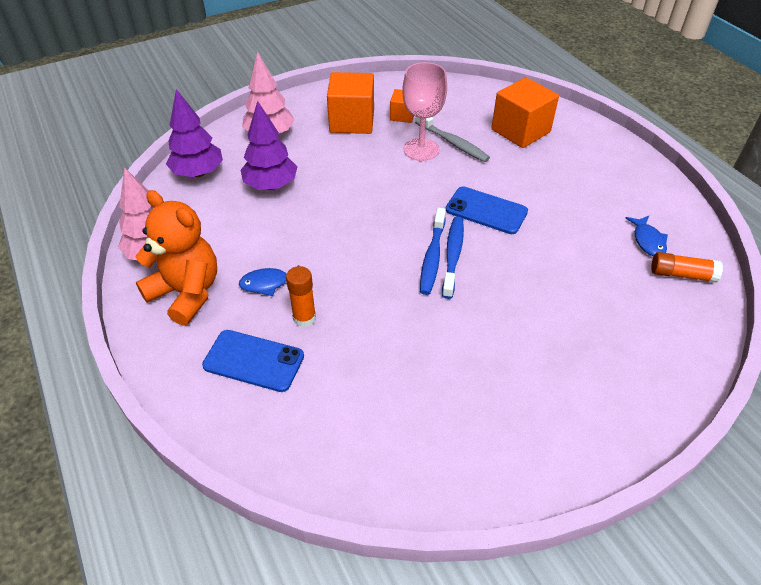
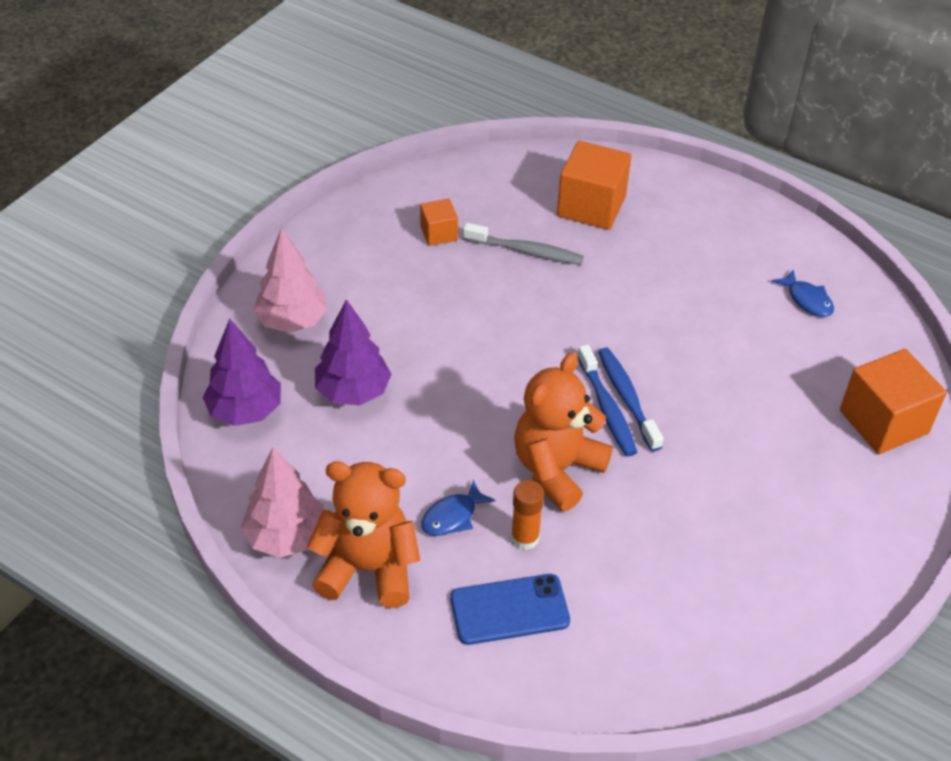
camera: 30 degrees left, 0 degrees up
orange cube [327,72,374,134] -> orange cube moved to [840,349,947,454]
pink goblet [402,62,447,161] -> none
blue phone [446,186,528,234] -> none
orange glue stick [651,252,723,283] -> none
none -> orange teddy bear [514,353,613,511]

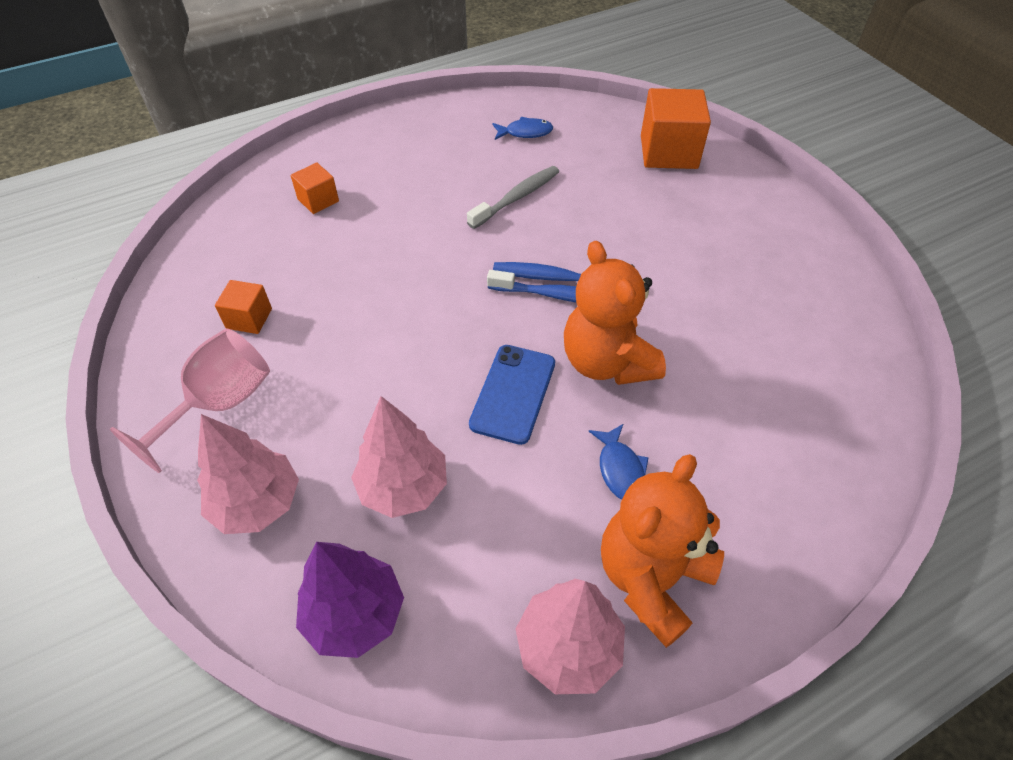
camera: 60 degrees left, 5 degrees up
purple tree [315,299,392,405] -> pink tree [351,396,447,518]
blue phone [450,574,570,645] -> blue phone moved to [469,345,555,445]
grey toothbrush [463,223,584,265] -> grey toothbrush moved to [467,166,559,229]
orange glue stick [511,480,544,550] -> none
orange cube [557,141,631,230] -> orange cube [291,163,339,214], size x0.54
none -> pink goblet [110,328,270,473]

